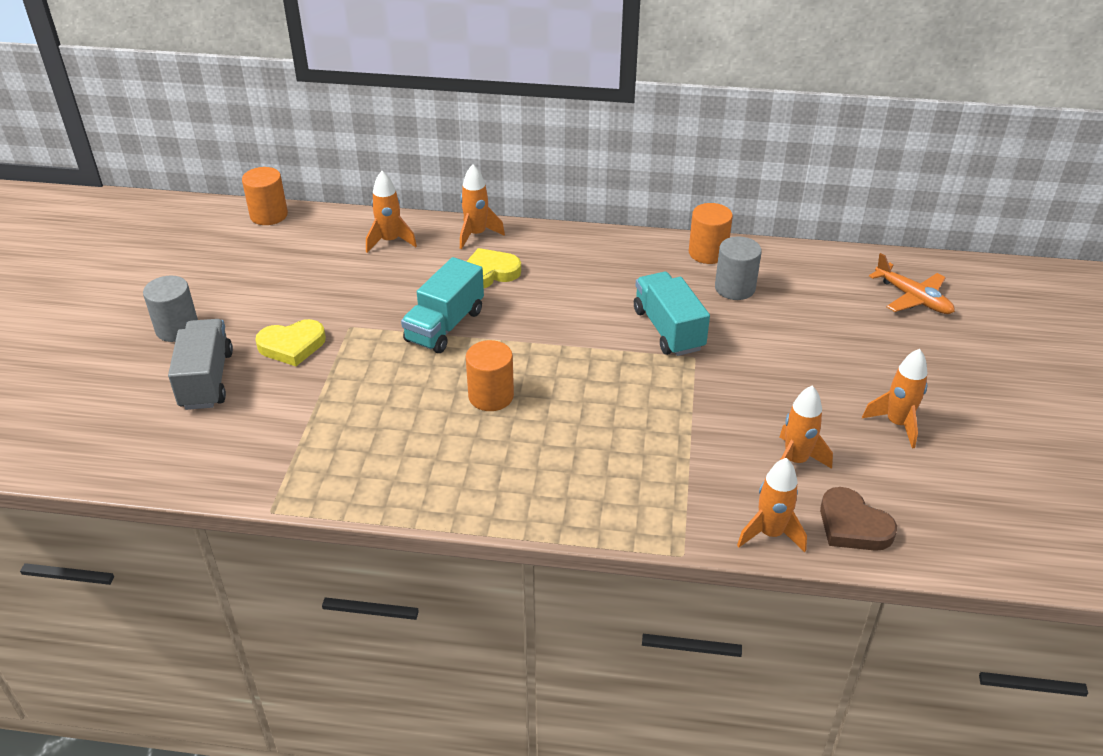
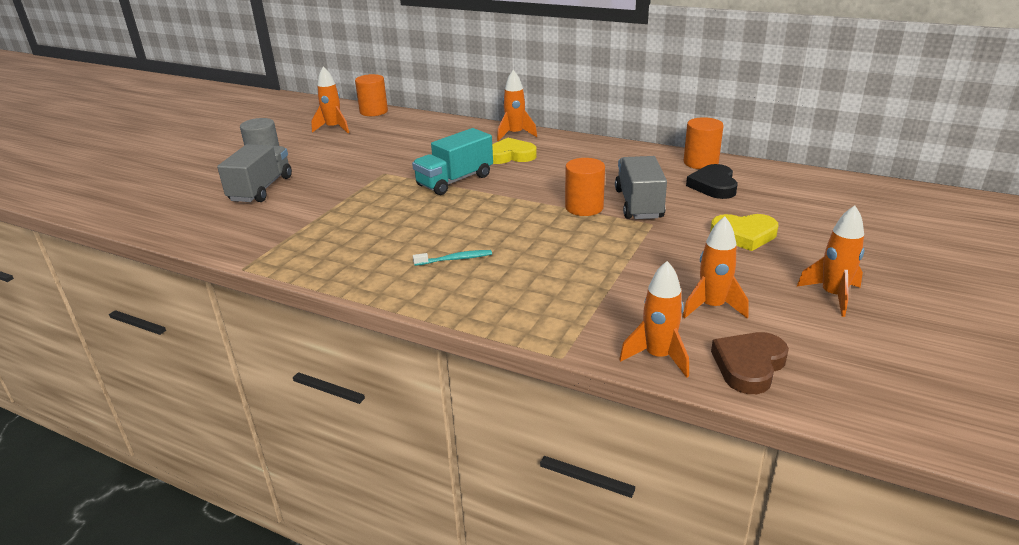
camera: 20 degrees right, 10 degrees down
yellow heart [255,319,326,366] -> yellow heart moved to [710,214,779,251]
orange rocket [366,171,417,253] -> orange rocket moved to [311,66,349,133]
orange cylinder [466,340,514,411] -> orange cylinder moved to [565,158,605,216]
turquoise truck [634,272,710,356] -> grey truck [615,156,667,219]
grey cylinder [715,237,762,300] -> black heart [686,164,738,199]
brown heart [820,487,897,551] -> brown heart turned 60 degrees clockwise [711,332,789,394]
orange plane [869,253,955,314] -> none
none -> turquoise toothbrush [413,250,492,266]

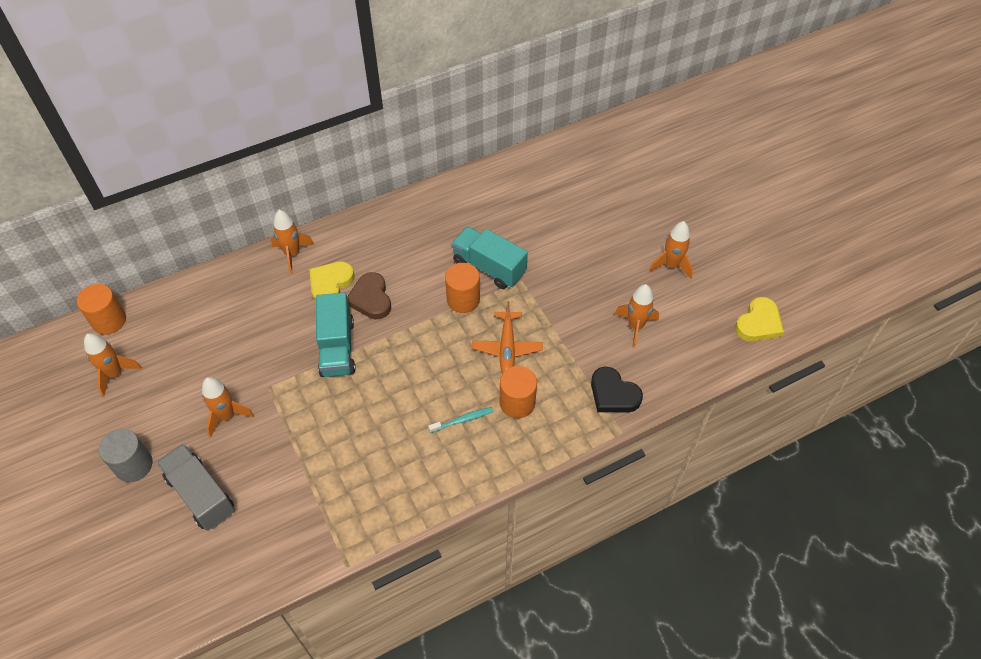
camera: 55 degrees left, 25 degrees up
turquoise toothbrush [413,250,492,266] -> turquoise toothbrush turned 45 degrees clockwise [428,407,493,433]
grey truck [615,156,667,219] -> turquoise truck [451,226,528,289]
orange rocket [619,261,689,378] -> orange rocket moved to [202,377,254,437]
orange cylinder [684,117,724,169] -> orange cylinder moved to [500,366,537,418]
black heart [686,164,738,199] -> black heart moved to [591,367,643,412]
yellow heart [710,214,779,251] -> yellow heart moved to [735,297,784,342]
brown heart [711,332,789,394] -> brown heart moved to [347,272,391,319]
none -> orange plane [472,301,543,374]

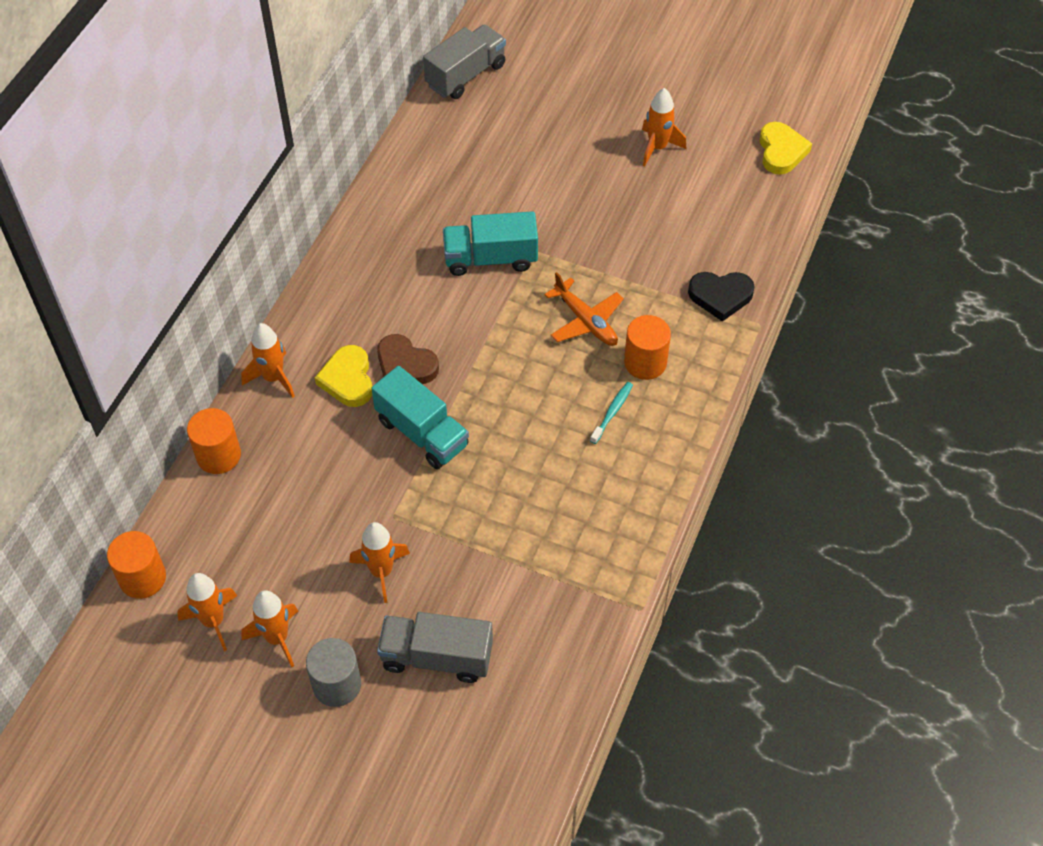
camera: 40 degrees left, 0 degrees up
orange cylinder [445,263,480,313] -> orange cylinder moved to [187,408,241,474]
orange rocket [615,284,659,348] -> orange rocket moved to [241,590,298,667]
none -> grey truck [423,24,506,99]

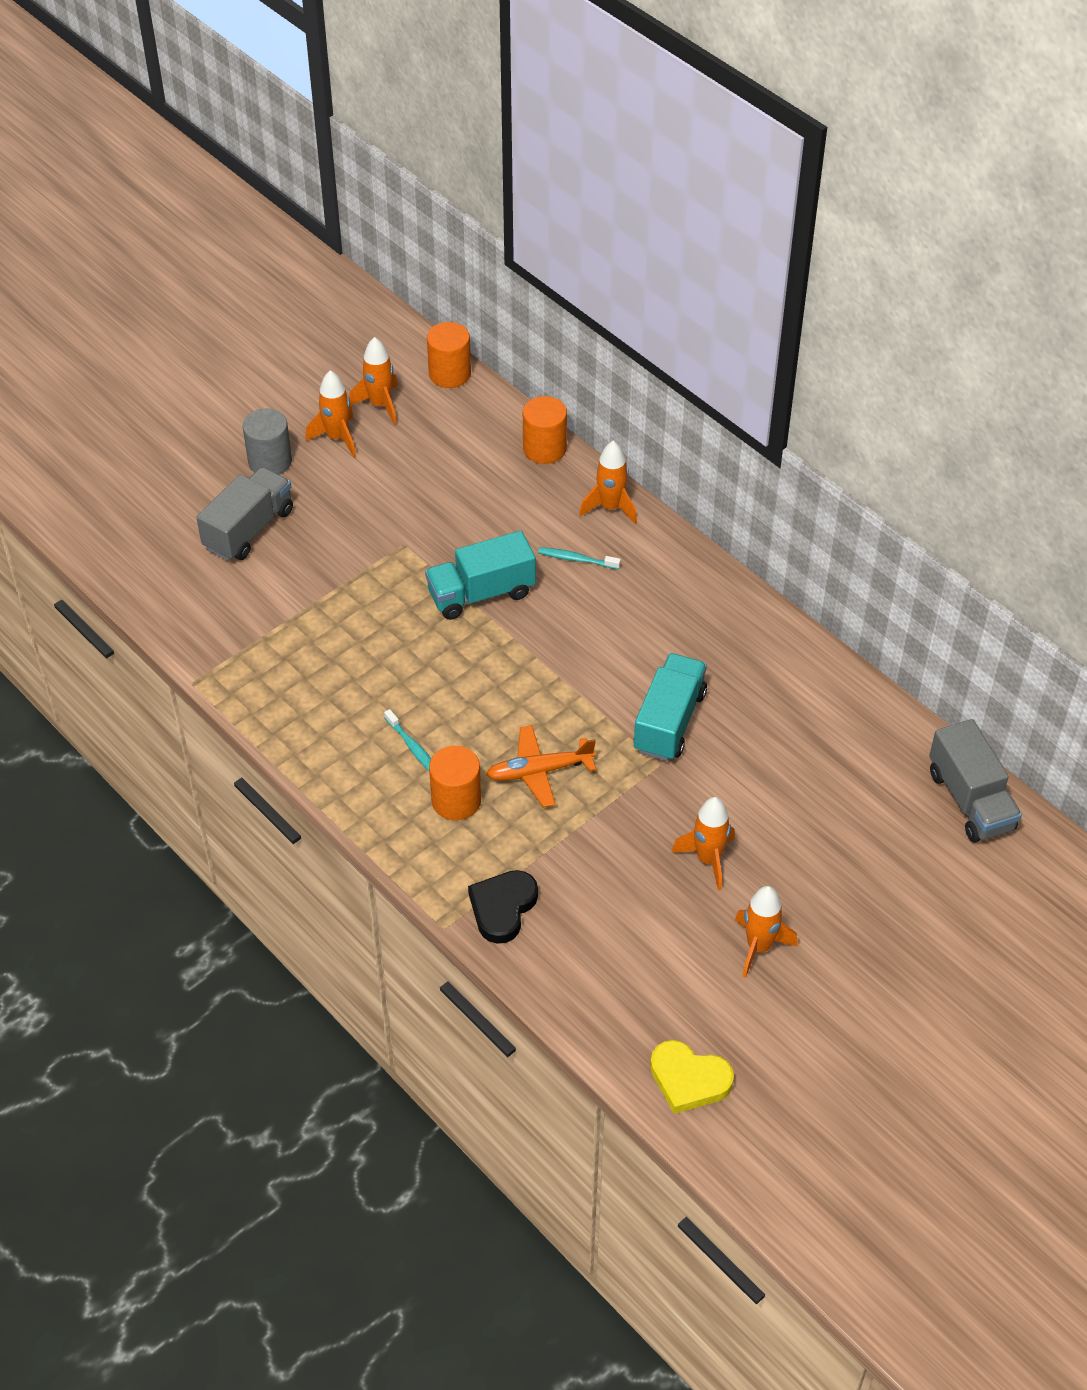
camera: 115 degrees right, 5 degrees down
yellow heart [315,345,372,407] -> turquoise toothbrush [538,547,621,569]
orange rocket [349,522,410,603] -> orange rocket moved to [672,797,735,890]
brown heart [377,334,439,384] -> none

